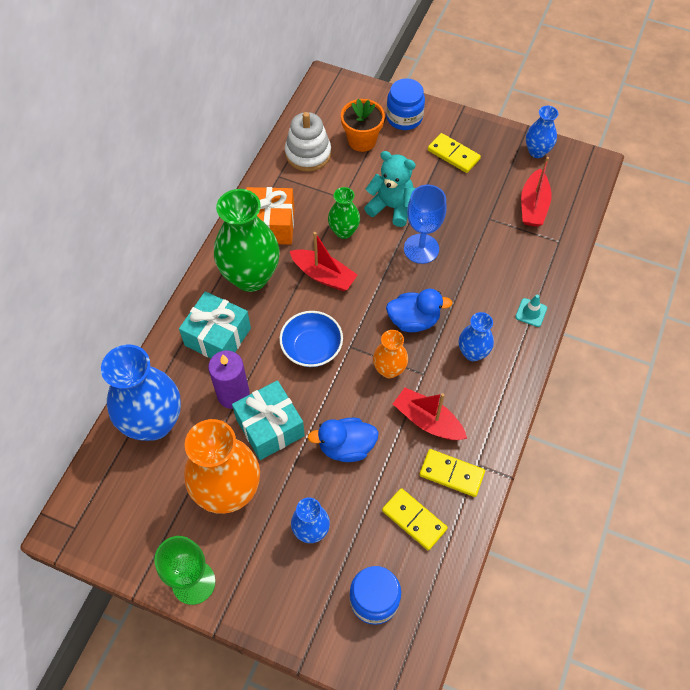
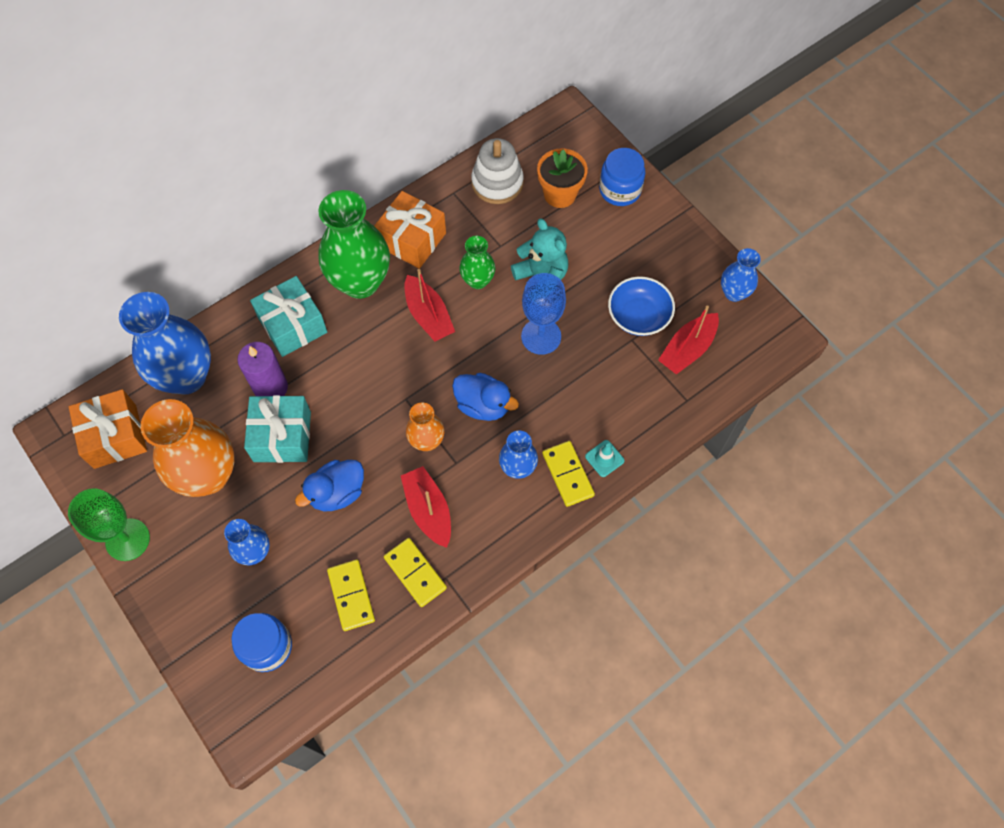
camera: 30 degrees right, 5 degrees up
blue bowl [279,311,343,367] -> blue bowl moved to [608,276,675,336]
blue duck [308,418,379,462] -> blue duck turned 60 degrees counterclockwise [295,460,364,511]
yellow domino [428,133,481,173] -> yellow domino moved to [542,441,595,507]
none -> orange gift [69,389,147,469]

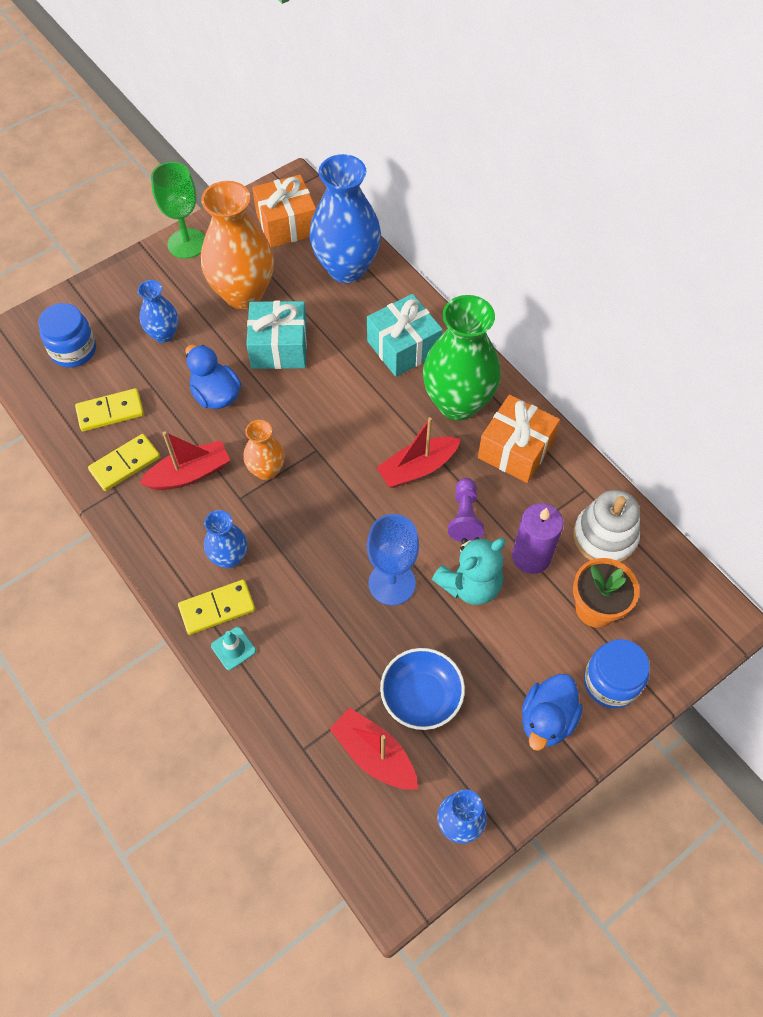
camera: 90 degrees right, 5 degrees down
purple candle [237,342,288,396] -> purple candle moved to [512,503,563,574]
blue duck [452,373,519,421] -> blue duck moved to [522,674,583,751]
green vase [459,236,495,289] -> purple pawn [448,478,484,542]

